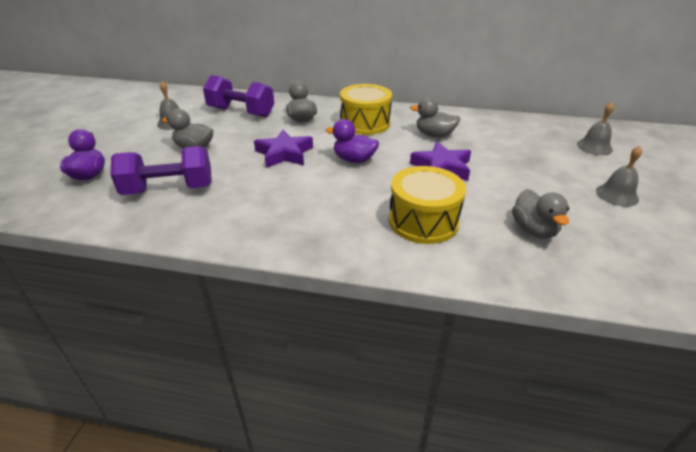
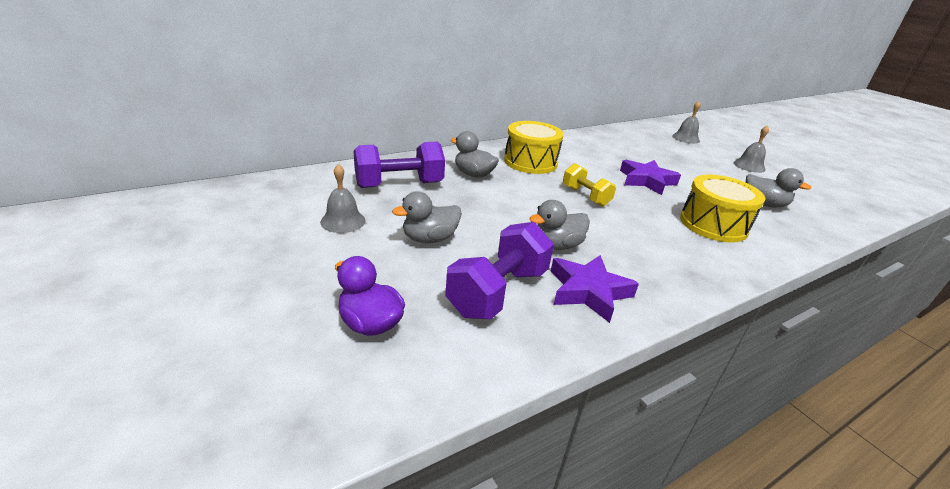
camera: 45 degrees left, 5 degrees down
purple star [254,130,313,168] -> purple star moved to [550,255,639,323]
purple duck [326,119,379,163] -> yellow dumbbell [563,163,616,206]
grey duck [410,97,460,138] -> grey duck moved to [529,200,590,250]

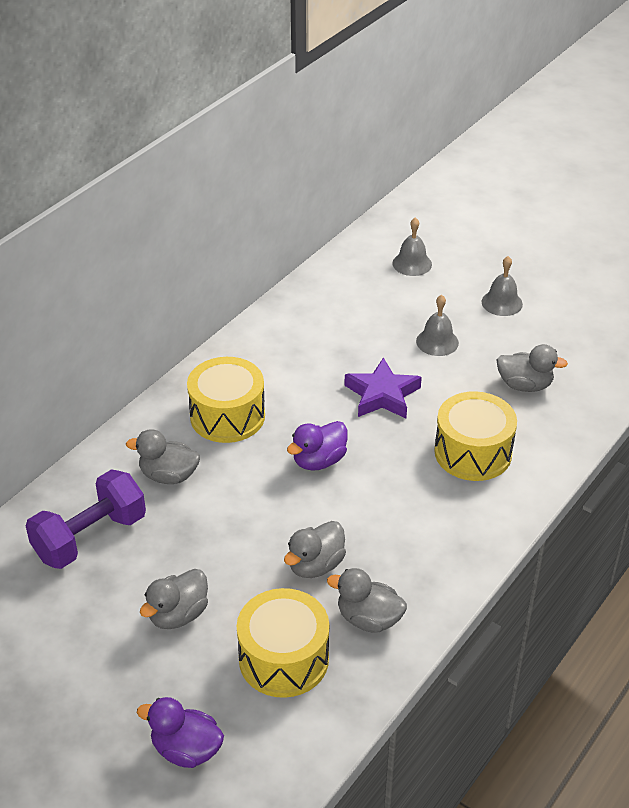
camera: 20 degrees left, 10 degrees up
grey bell [320,164,366,233] -> grey bell moved to [416,295,459,356]
purple dumbbell [445,222,554,319] -> yellow drum [237,588,329,698]
purple star [550,255,639,323] -> grey duck [327,568,407,633]
yellow dumbbell [563,163,616,206] -> purple duck [287,421,348,471]

